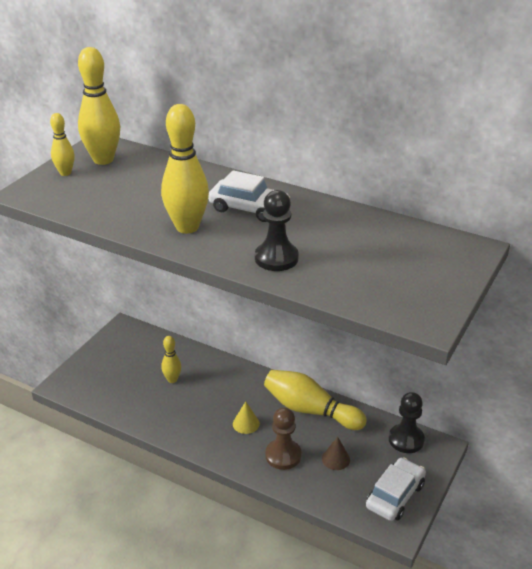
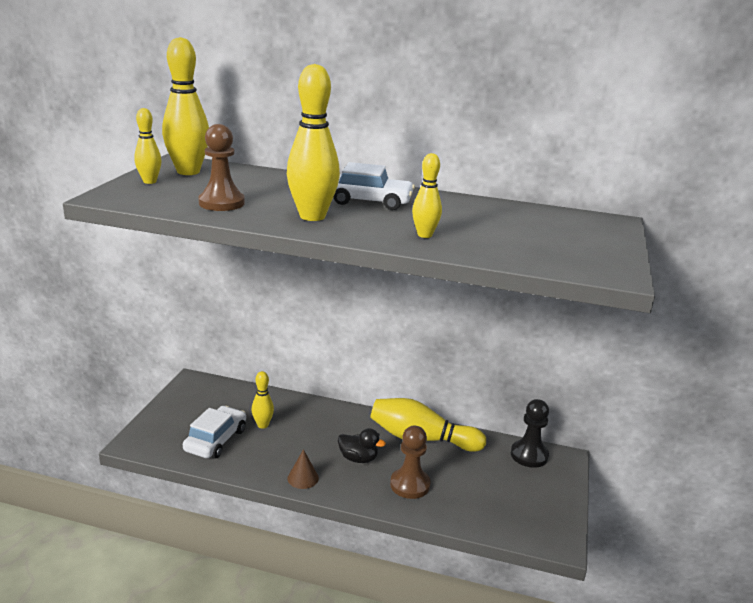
camera: 15 degrees left, 10 degrees down
yellow cone [233,401,260,434] -> black duck [338,428,386,463]
black pawn [255,190,299,271] -> yellow bowling pin [412,153,442,238]
brown cone [322,437,350,470] -> brown cone moved to [287,449,319,489]
white car [366,457,426,521] -> white car moved to [183,406,246,459]
none -> brown pawn [198,124,245,211]

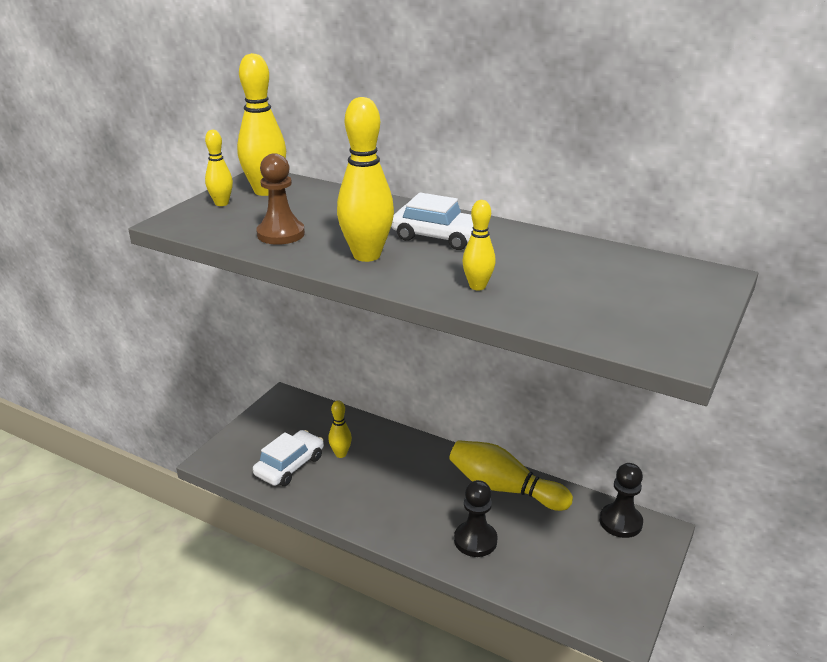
camera: 15 degrees right, 5 degrees up
brown cone [287,449,319,489] -> none
black duck [338,428,386,463] -> none
brown pawn [390,426,431,499] -> black pawn [454,480,498,557]

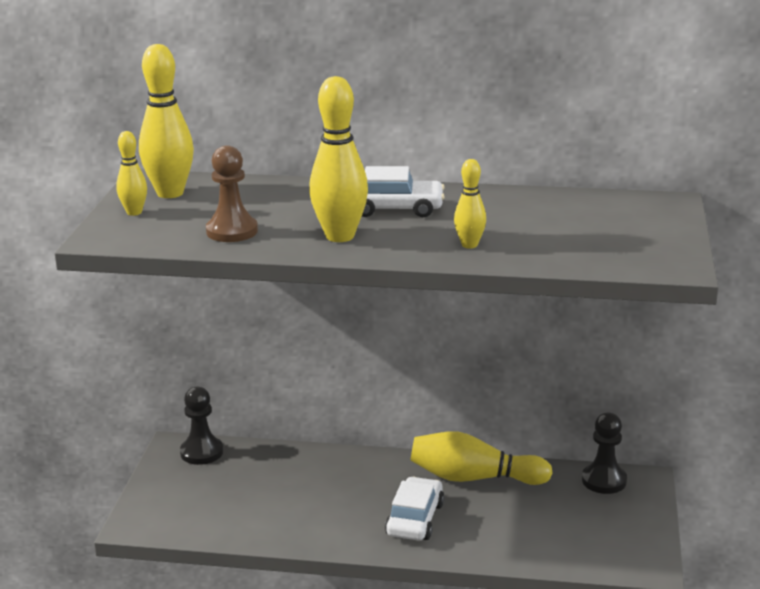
camera: 20 degrees left, 5 degrees down
white car [253,430,324,486] -> white car moved to [385,477,444,540]
yellow bowling pin [328,400,352,458] -> none
black pawn [454,480,498,557] -> black pawn moved to [180,387,223,465]

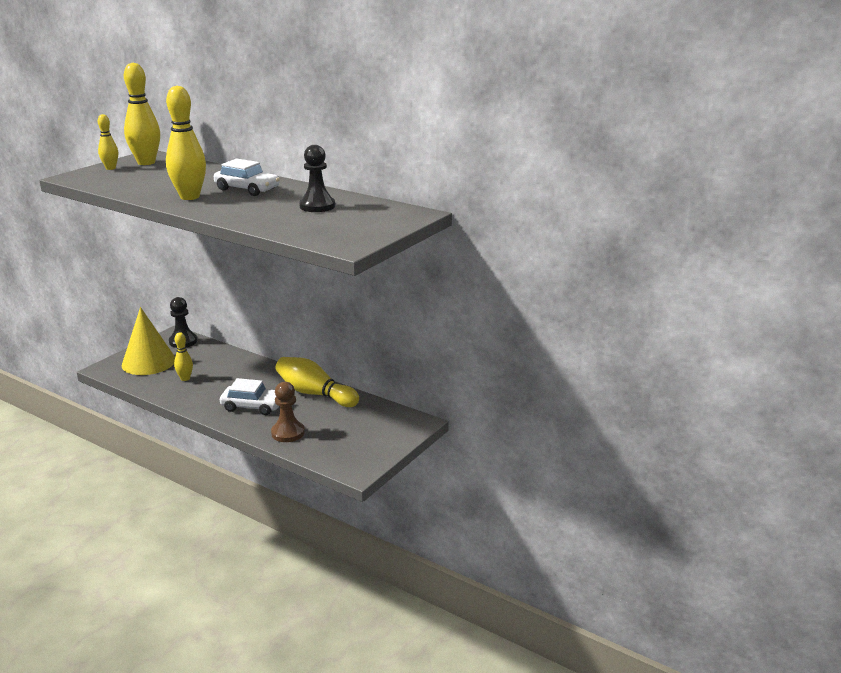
camera: 25 degrees right, 0 degrees up
brown pawn [206,145,258,242] -> brown pawn moved to [271,382,305,442]
white car [385,477,444,540] -> white car turned 60 degrees clockwise [220,378,279,415]
yellow bowling pin [454,159,486,249] -> yellow bowling pin moved to [174,332,193,381]
black pawn [582,413,627,494] -> black pawn moved to [299,145,335,212]
none -> yellow cone [122,307,175,375]

